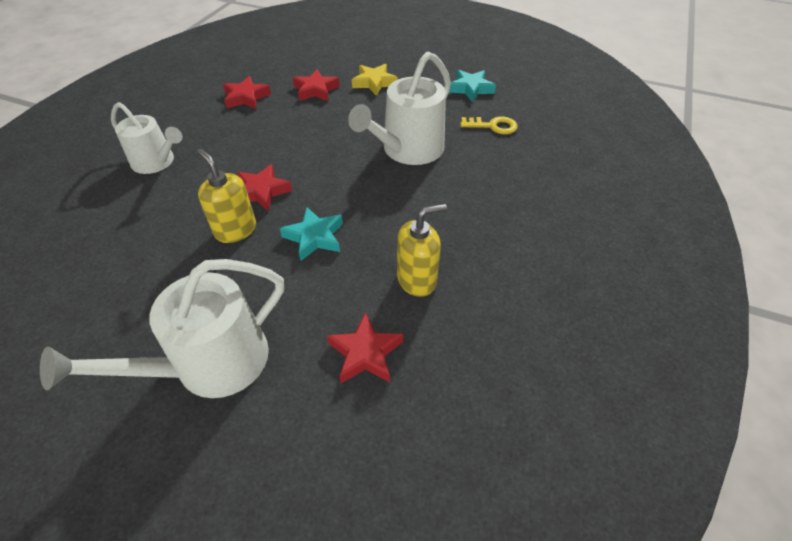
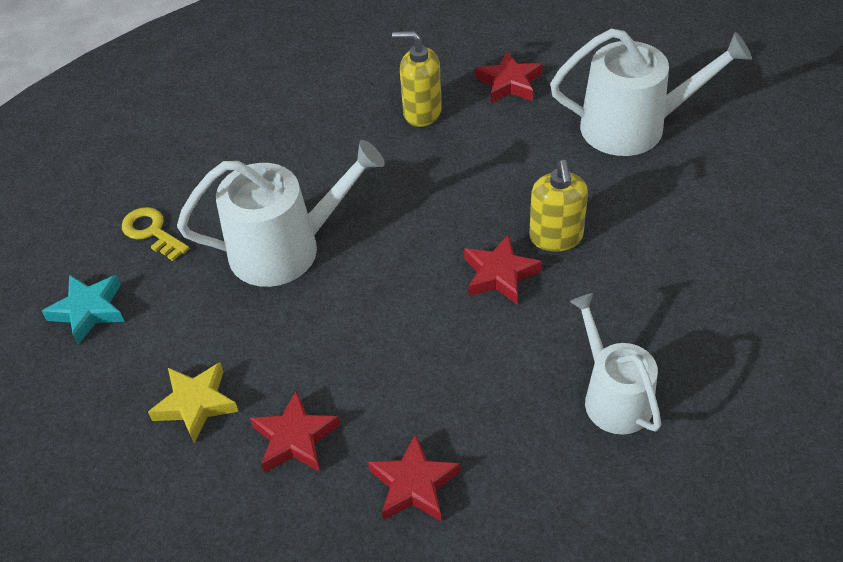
camera: 140 degrees left, 0 degrees up
turquoise star [280,207,343,261] -> none

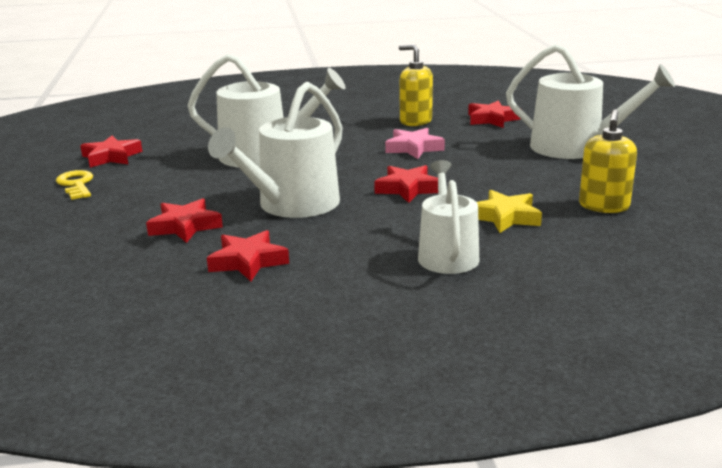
camera: 20 degrees right, 25 degrees down
turquoise star [42,275,125,344] -> red star [80,136,142,167]
yellow key [122,207,189,261] -> yellow key moved to [56,170,93,200]
yellow star [148,362,239,443] -> yellow star moved to [477,190,542,233]
yellow soap dispenser [529,160,588,252] -> yellow soap dispenser moved to [579,109,637,213]
none -> white watering can [208,82,343,218]
none -> pink star [385,128,445,159]

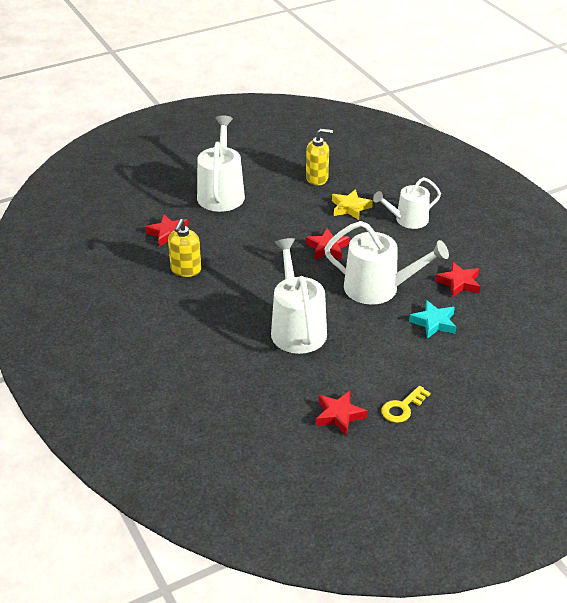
camera: 110 degrees left, 15 degrees up
red star [146,198,223,243] -> turquoise star [409,300,456,339]
pink star [385,128,445,159] -> none

